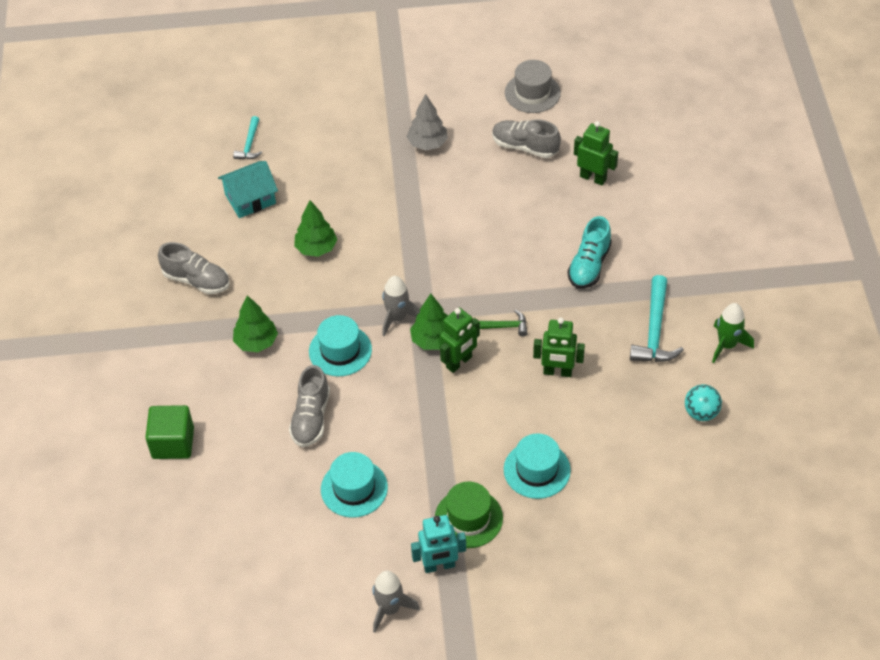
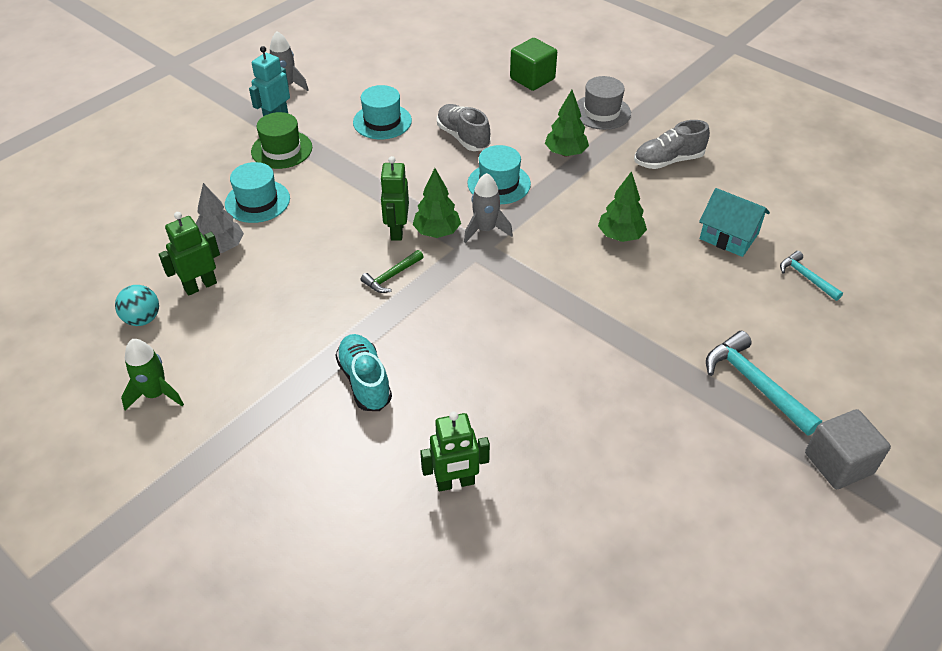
camera: 135 degrees right, 5 degrees down
turquoise house [218,161,278,218] -> turquoise house turned 75 degrees counterclockwise [699,188,770,257]
grey tree [407,94,448,150] -> grey tree moved to [196,183,244,253]
grey shoe [492,119,561,158] -> none
grey hat [505,60,561,113] -> grey hat moved to [577,76,631,130]
green robot [533,317,585,377] -> green robot moved to [159,212,220,296]
turquoise hammer [630,275,684,362] -> turquoise hammer moved to [706,331,822,436]
none -> grey cube [805,409,891,489]

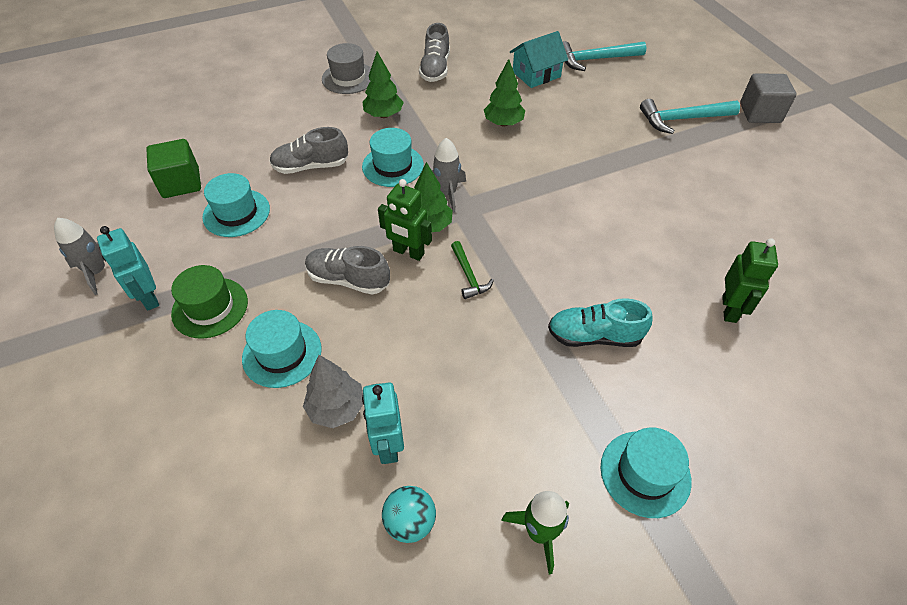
camera: 65 degrees left, 5 degrees up
green robot [159,212,220,296] -> turquoise robot [362,382,404,464]
green cube [510,38,557,91] -> green cube moved to [146,139,201,198]
turquoise hammer [780,251,843,301] -> turquoise hammer [563,41,646,71], size x1.71
none -> grey shoe [305,246,390,295]
none -> turquoise hat [601,427,692,518]

